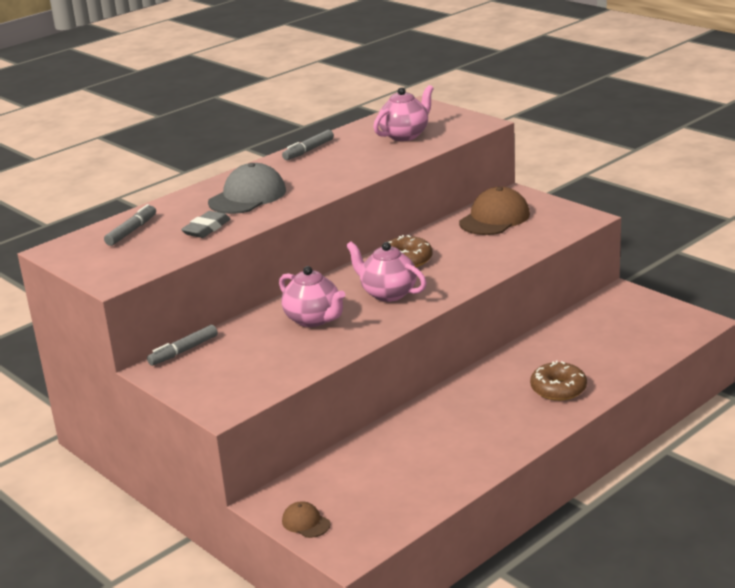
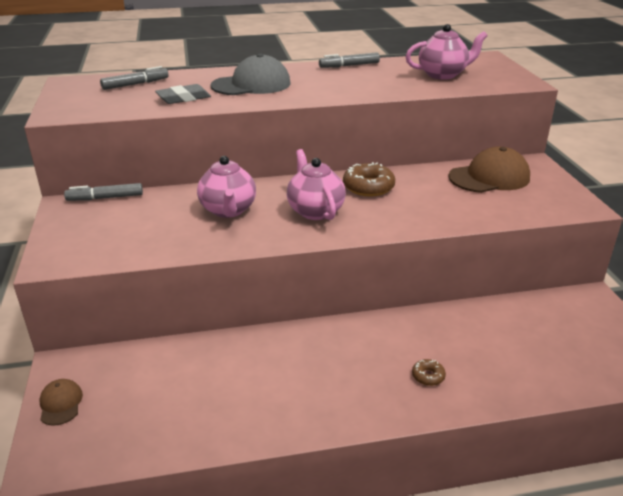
camera: 30 degrees right, 5 degrees up
brown donut [530,360,587,401] -> brown donut [412,359,446,386], size x0.52

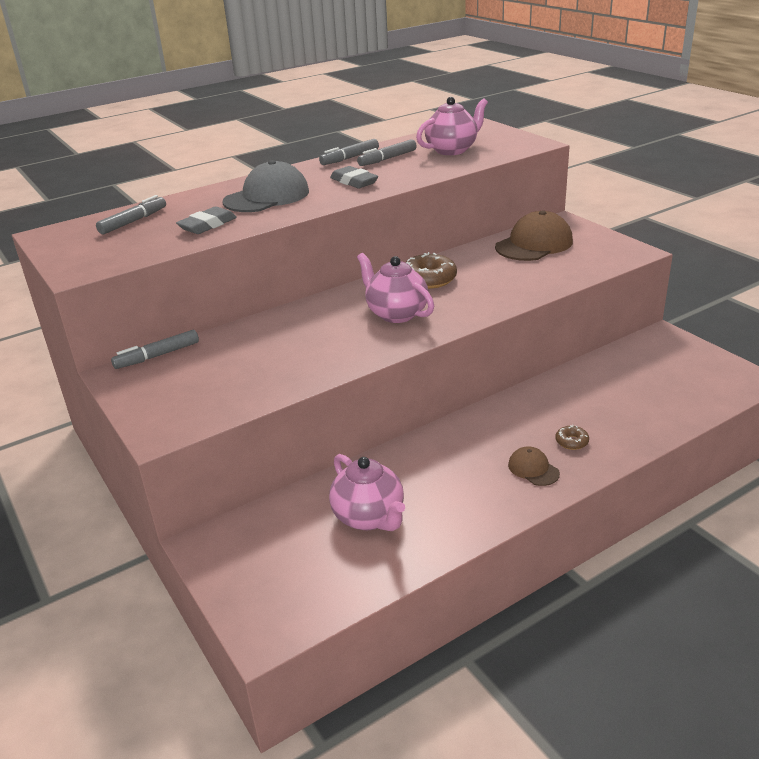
camera: 20 degrees left, 0 degrees up
brown cap [39,379,83,426] -> brown cap moved to [508,447,560,486]
pink teapot [197,156,256,218] -> pink teapot moved to [329,454,405,531]
none -> grey eraser [330,166,378,188]
none -> grey marker [357,139,417,166]

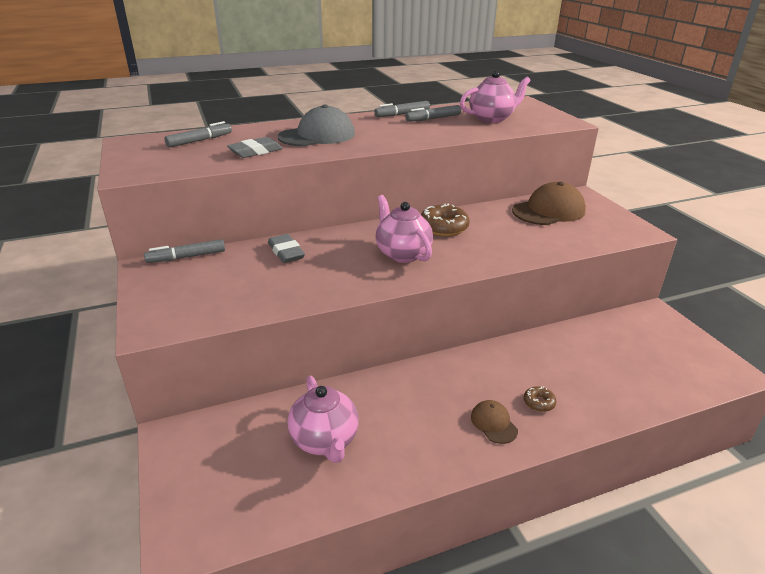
camera: 10 degrees right, 0 degrees up
grey eraser [330,166,378,188] -> grey eraser moved to [268,234,305,263]

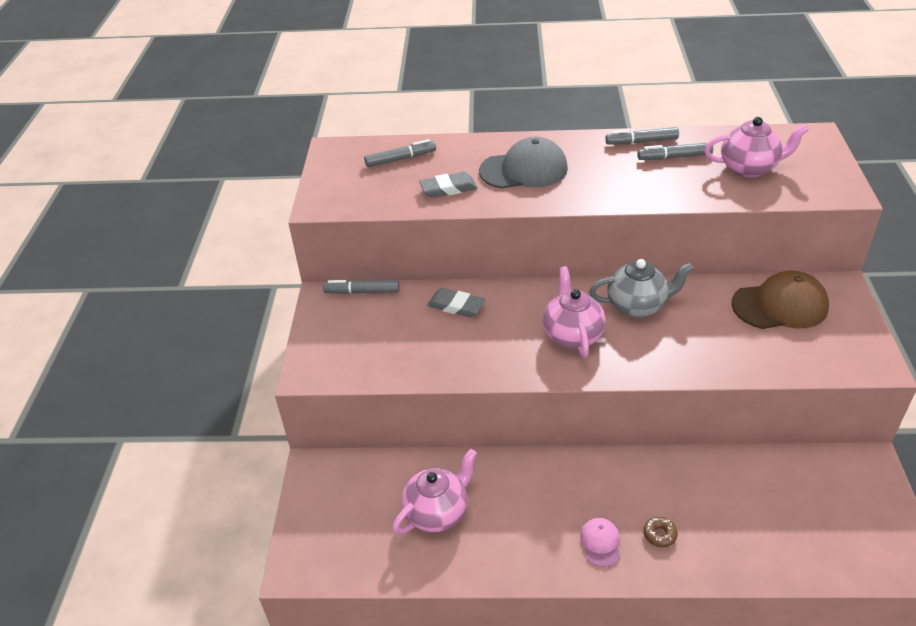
camera: 25 degrees right, 10 degrees up
grey eraser [268,234,305,263] -> grey eraser turned 60 degrees counterclockwise [427,288,485,317]
pink teapot [287,376,359,463] -> pink teapot turned 135 degrees counterclockwise [392,449,477,534]
brown donut [421,204,470,236] -> grey teapot [589,259,694,318]
brown cap [471,400,518,444] -> pink cap [580,518,620,568]

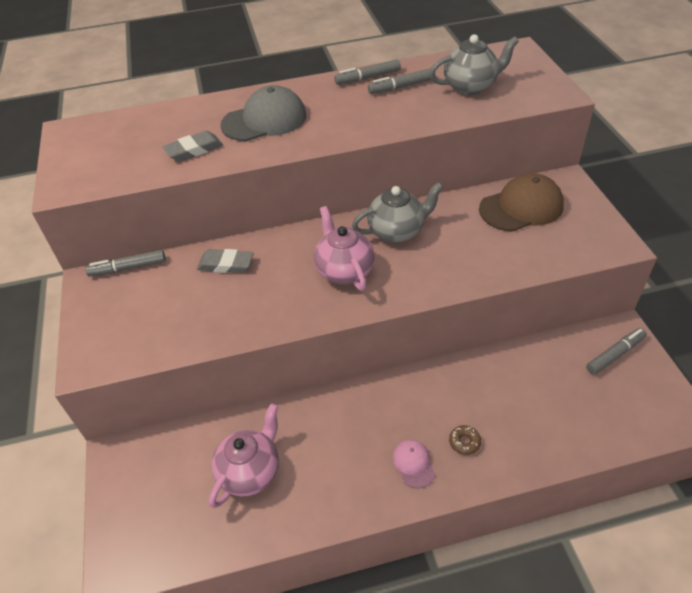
camera: 15 degrees left, 5 degrees up
grey marker [364,139,436,167] -> grey marker moved to [586,328,647,375]
pink teapot [704,117,809,178] -> grey teapot [429,34,519,95]

